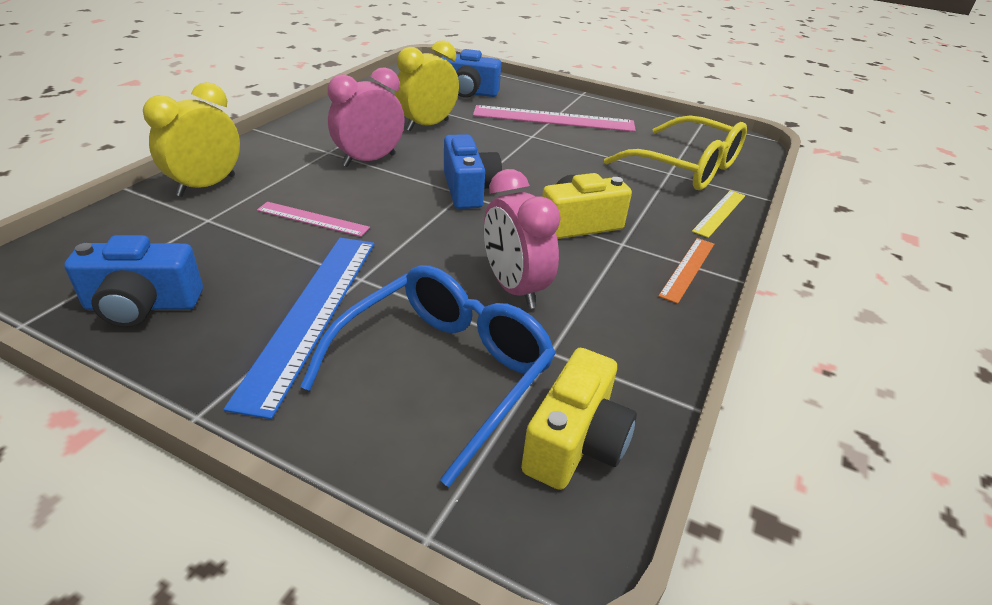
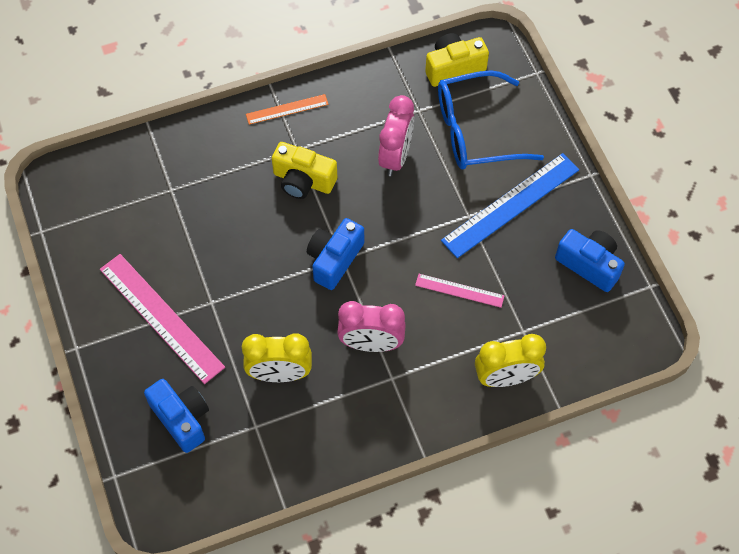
camera: 135 degrees left, 25 degrees up
pink ruler [257,202,370,237] -> pink ruler turned 45 degrees counterclockwise [415,274,505,308]
yellow glasses [604,115,747,190] -> none
yellow ruler [692,190,745,238] -> none

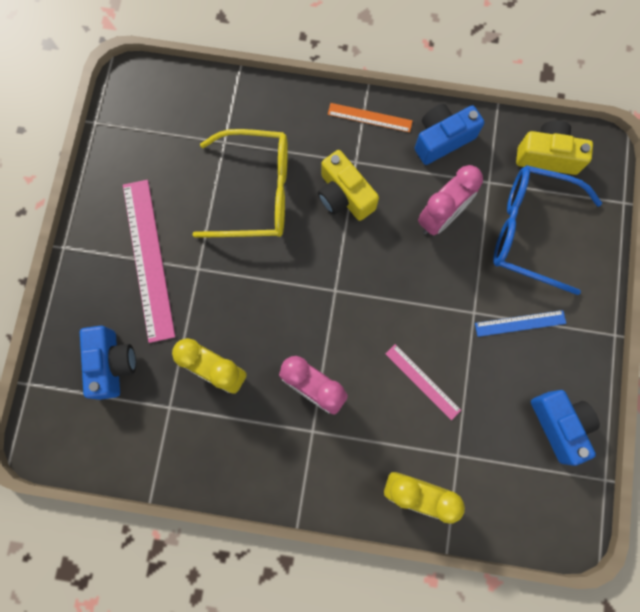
camera: 30 degrees right, 15 degrees up
blue camera [307,218,364,290] -> blue camera moved to [415,104,484,165]
blue ruler [441,153,579,258] -> blue ruler [475,310,566,337], size x0.53
none -> yellow glasses [193,129,288,237]

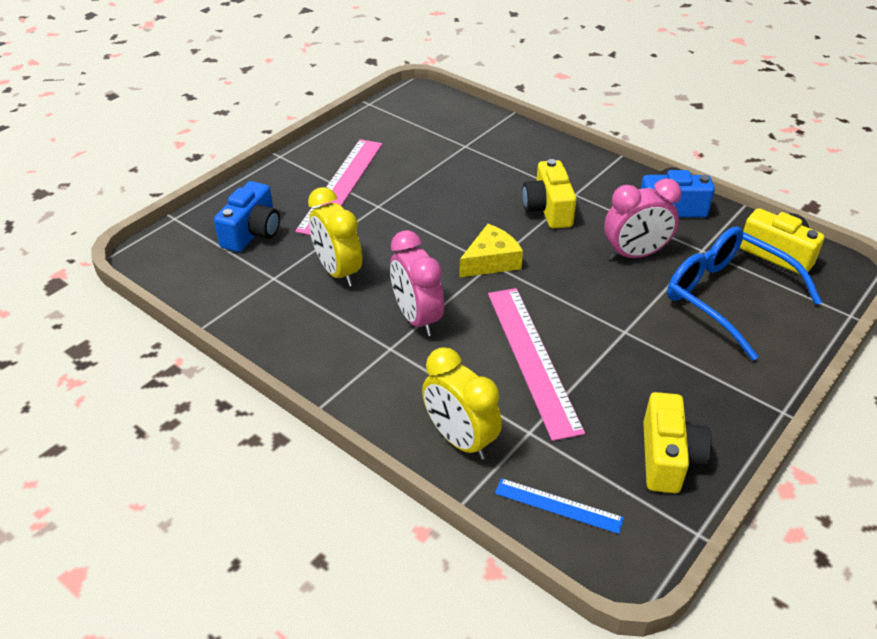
camera: 30 degrees right, 35 degrees down
yellow glasses [193,129,288,237] -> none
orange ruler [328,103,413,133] -> none
pink ruler [385,344,461,420] -> pink ruler [488,288,585,441], size x1.89
blue ruler [475,310,566,337] -> blue ruler moved to [495,478,624,534]
blue camera [531,390,600,466] -> yellow camera [643,392,712,493]
none -> yellow cheese [459,224,523,278]

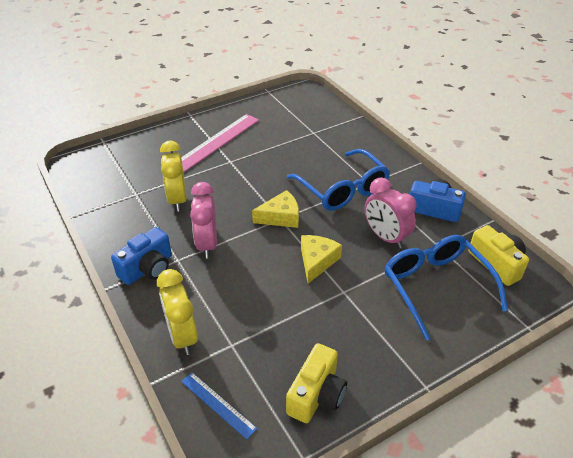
camera: 20 degrees right, 0 degrees up
blue camera [214,181,280,252] -> blue camera moved to [111,227,172,285]
pink ruler [488,288,585,441] -> none
yellow camera [522,159,577,229] -> blue glasses [287,149,390,211]
pink clock [604,178,681,260] -> pink clock turned 45 degrees clockwise [365,177,417,248]
none -> yellow cheese [301,235,342,284]

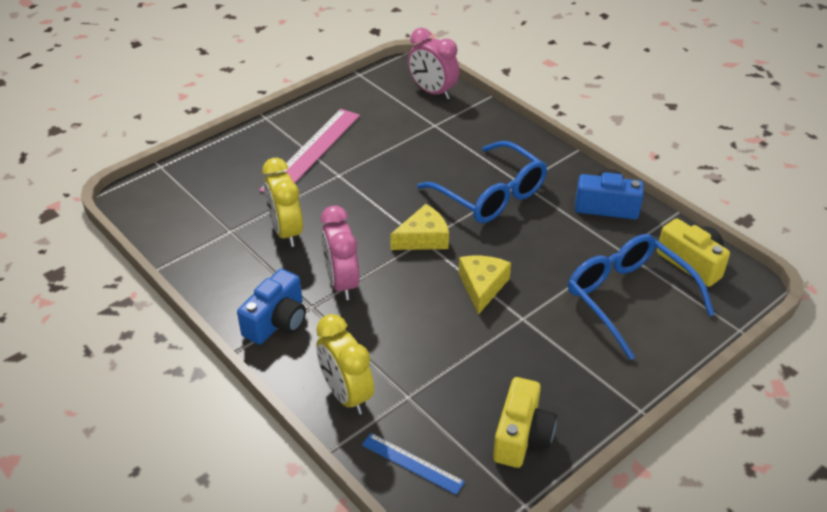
camera: 10 degrees left, 0 degrees up
pink clock [365,177,417,248] -> pink clock moved to [408,28,459,99]

